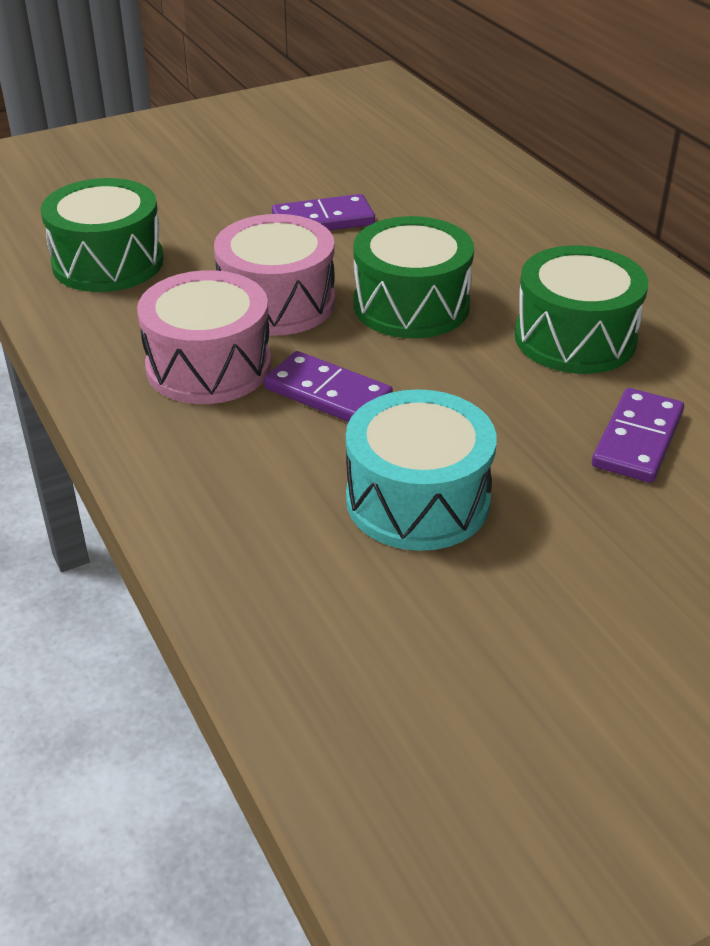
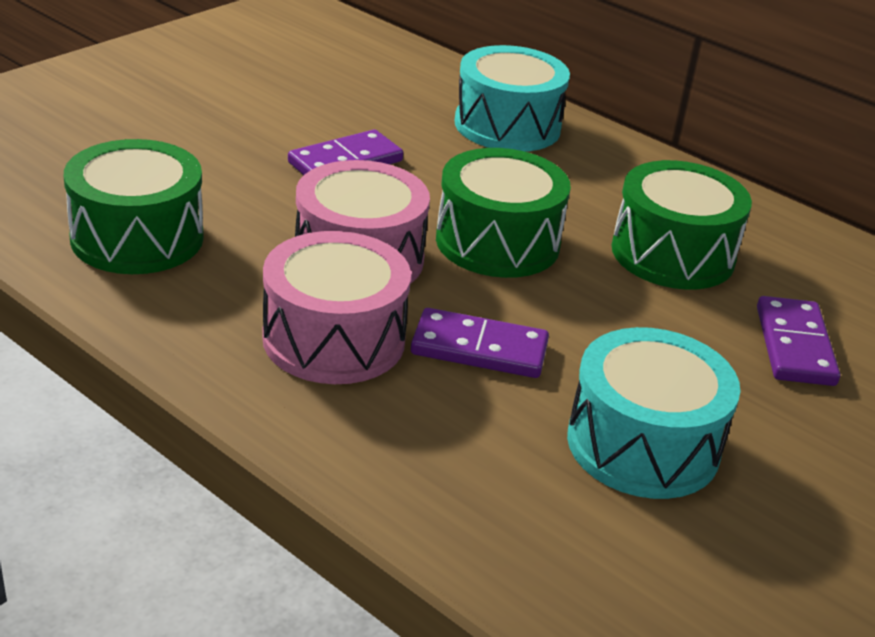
camera: 25 degrees left, 5 degrees down
none -> turquoise drum [455,45,570,152]

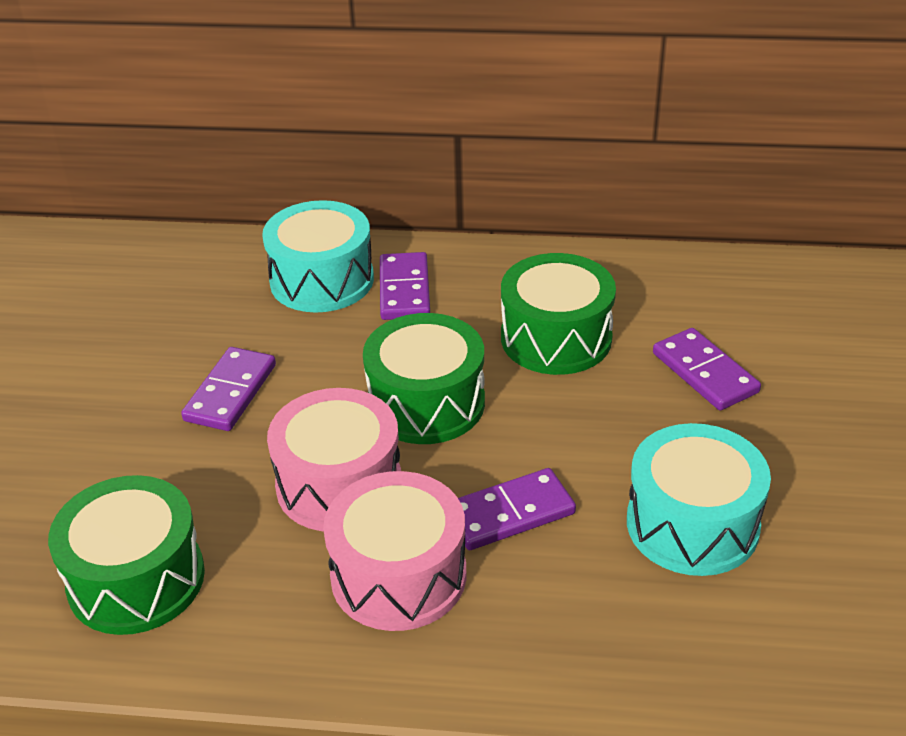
camera: 30 degrees left, 5 degrees up
none -> purple domino [380,252,430,320]

